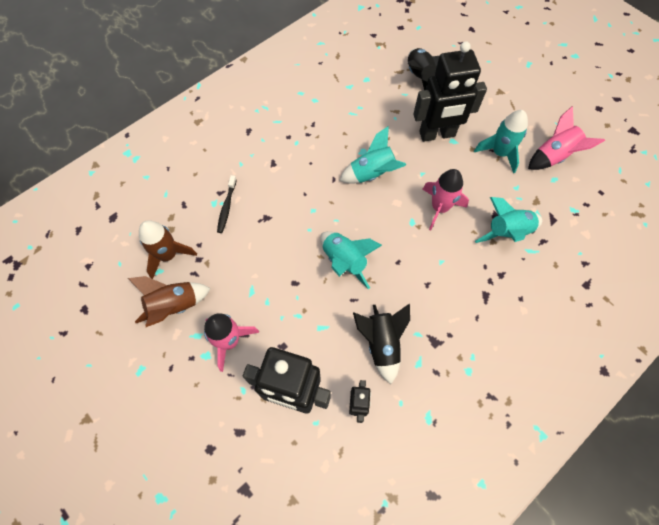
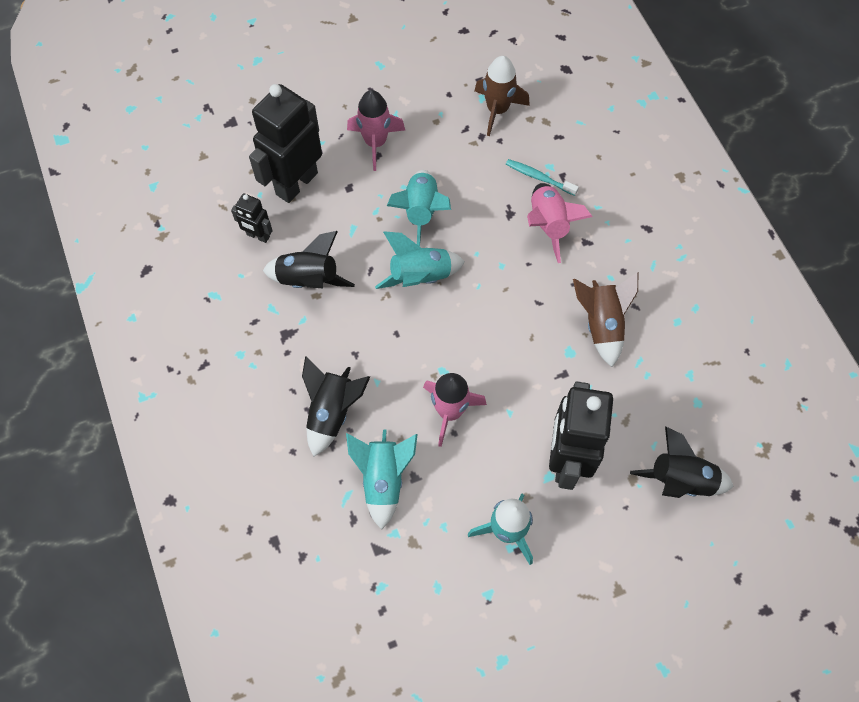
camera: 110 degrees right, 0 degrees up
brown rocket [128,276,211,327] -> brown rocket moved to [573,272,638,367]
black toothbrush [217,175,237,233] -> turquoise toothbrush [506,159,579,196]
turquoise rocket [339,126,406,184] -> turquoise rocket moved to [387,170,451,246]
pink rocket [528,106,605,170] -> pink rocket moved to [527,183,593,263]
none -> black rocket [302,356,370,457]

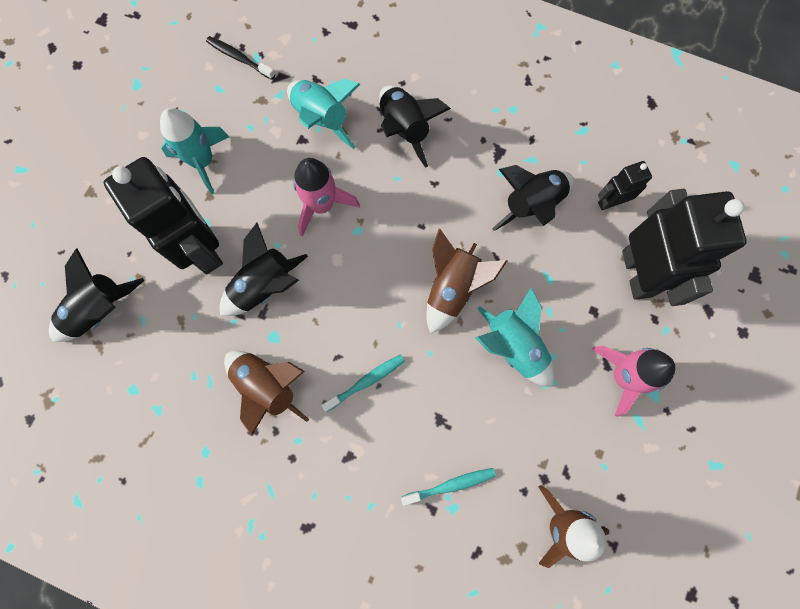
camera: 135 degrees right, 10 degrees up
turquoise rocket [375,231,465,289] -> brown rocket [426,228,507,334]
pink rocket [527,183,593,263] -> none
none -> black toothbrush [206,36,275,80]
none -> black rocket [220,223,308,316]
none -> turquoise toothbrush [321,354,405,412]

